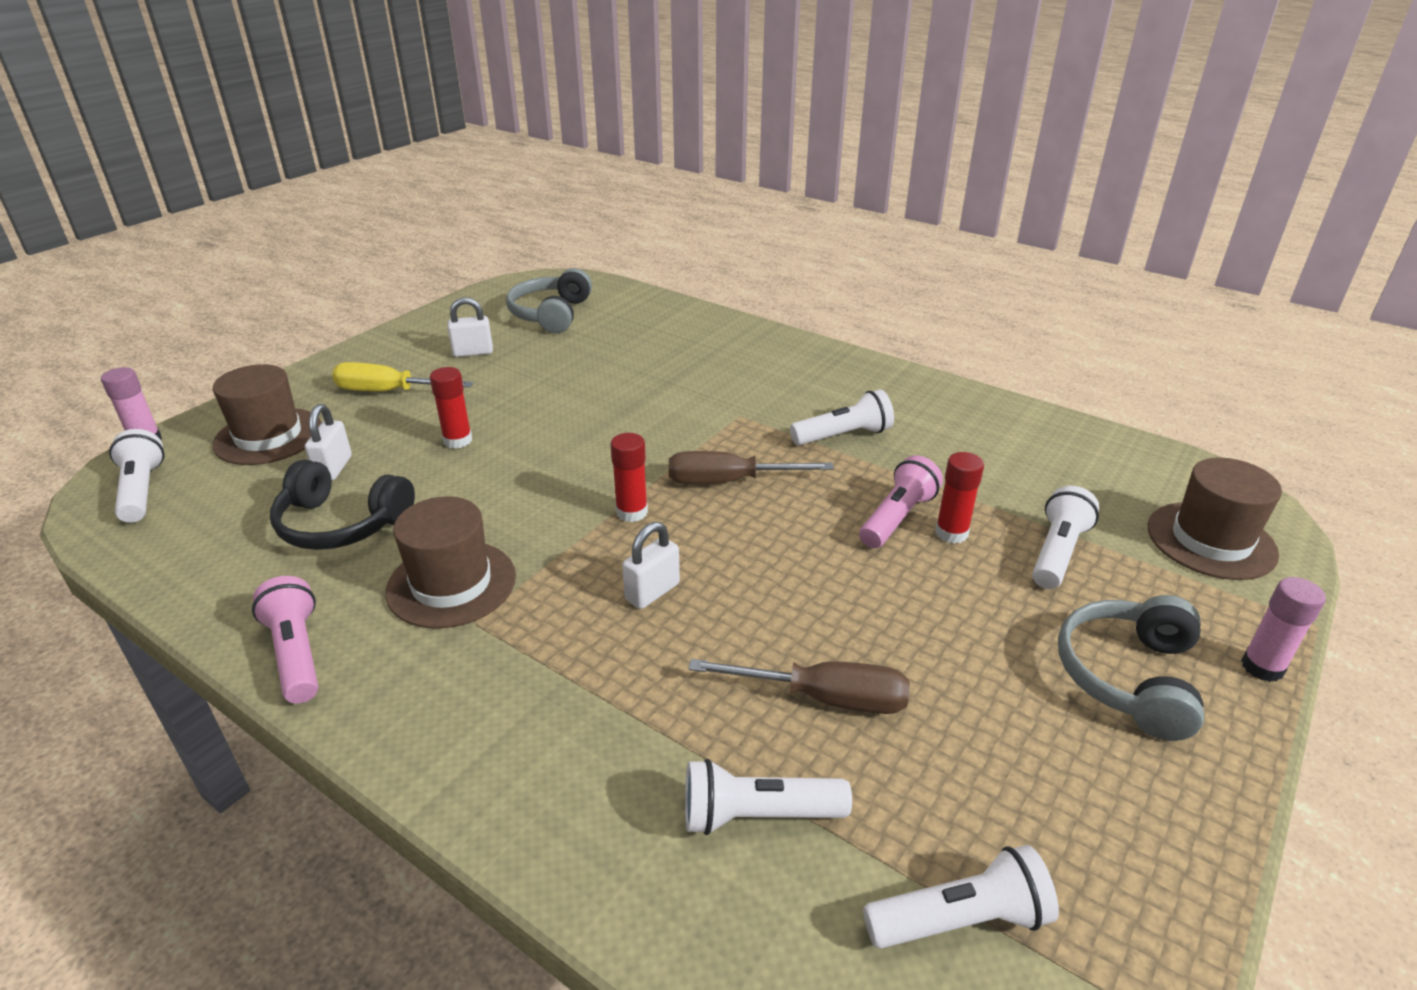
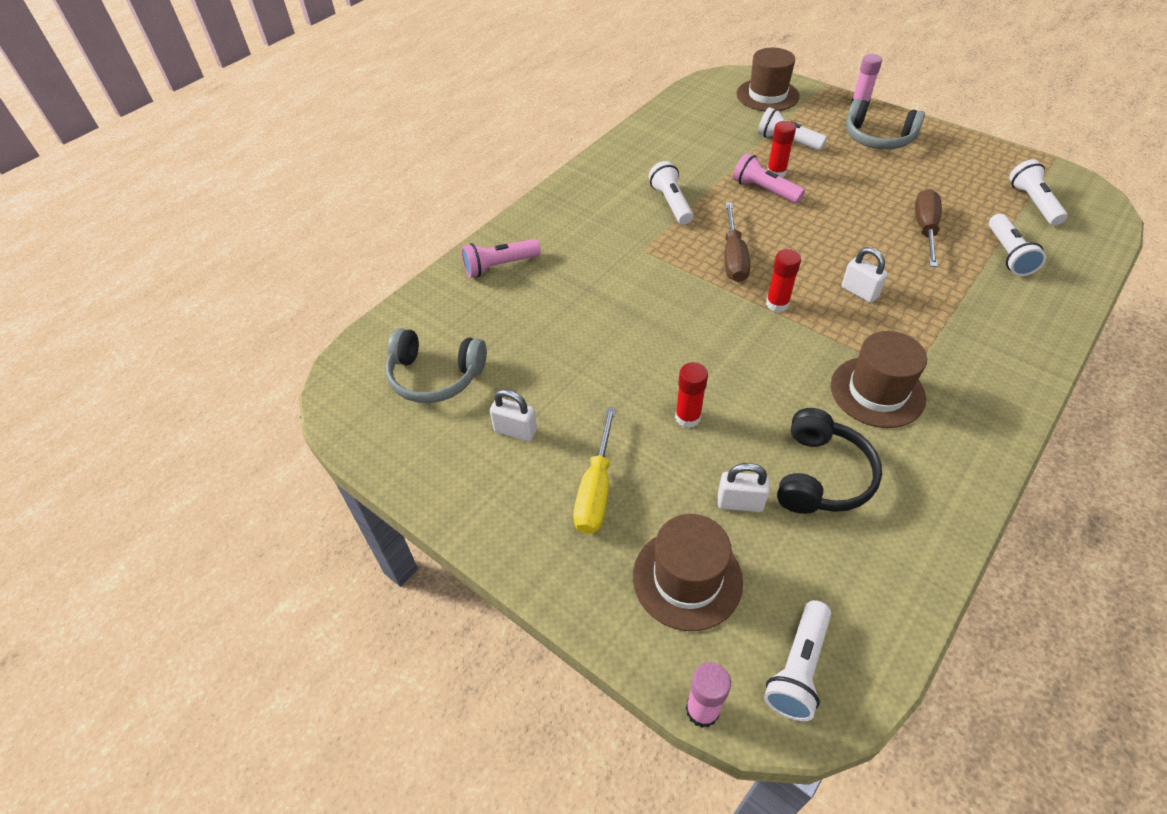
camera: 85 degrees left, 15 degrees up
white flashlight [109,429,165,523] -> white flashlight turned 45 degrees counterclockwise [764,600,831,721]
pink flashlight [252,576,318,704] -> pink flashlight moved to [462,239,541,277]
white padlock [448,297,493,357] -> white padlock turned 60 degrees counterclockwise [490,389,537,442]

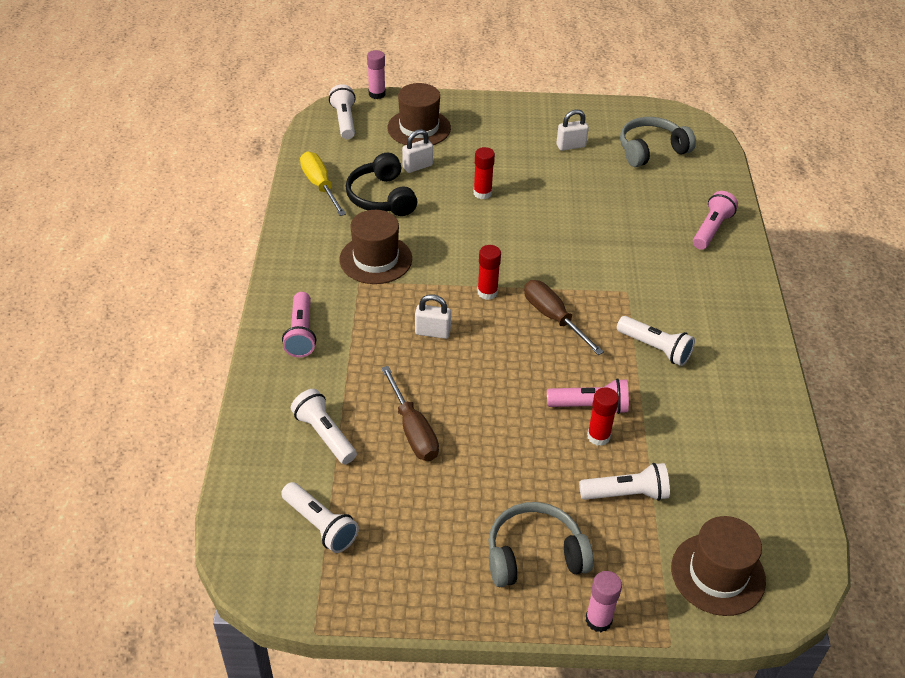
camera: 140 degrees right, 5 degrees down
yellow screwdriver [573,407,616,534] -> yellow screwdriver moved to [300,151,346,216]
none -> pink flashlight [282,292,316,357]

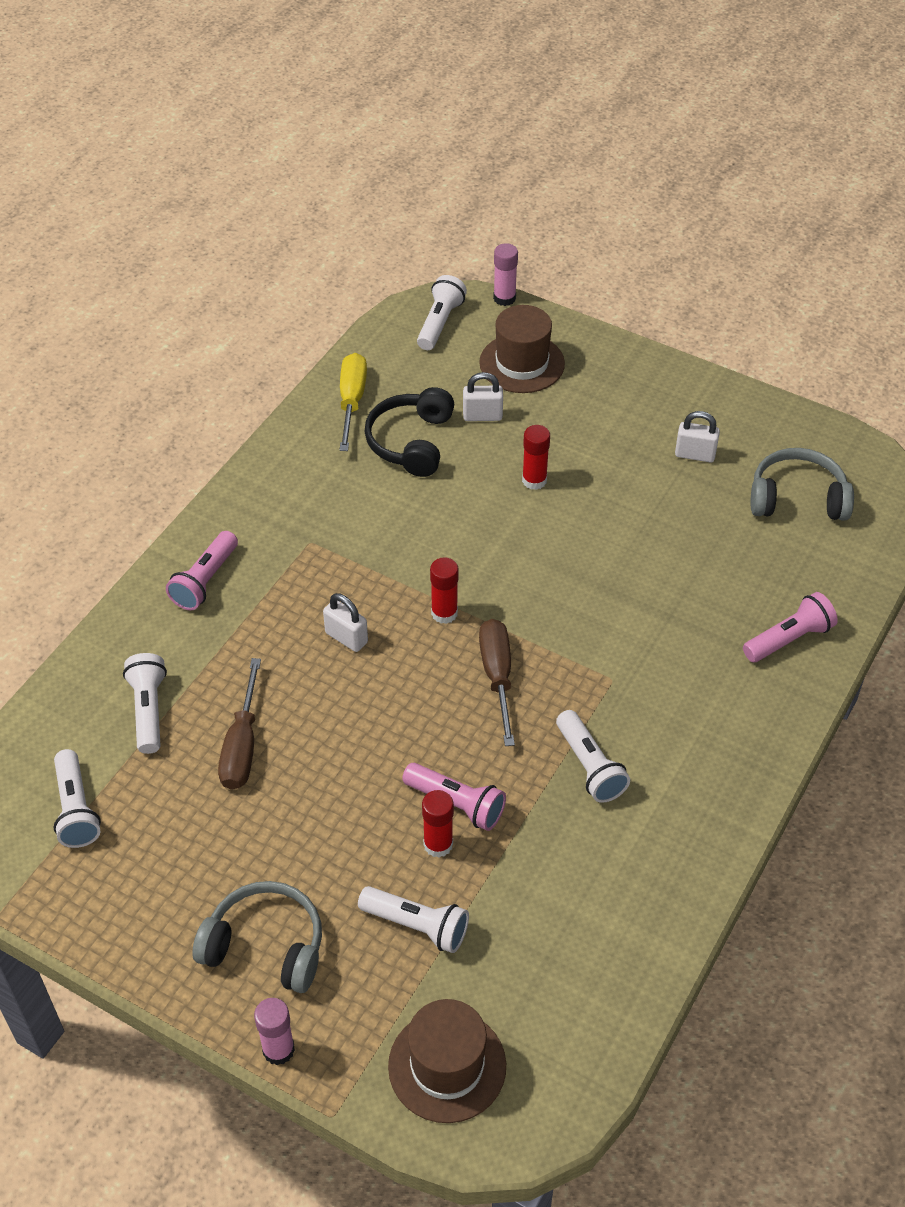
camera: 30 degrees right, 5 degrees up
brown hat [340,210,412,284] -> none

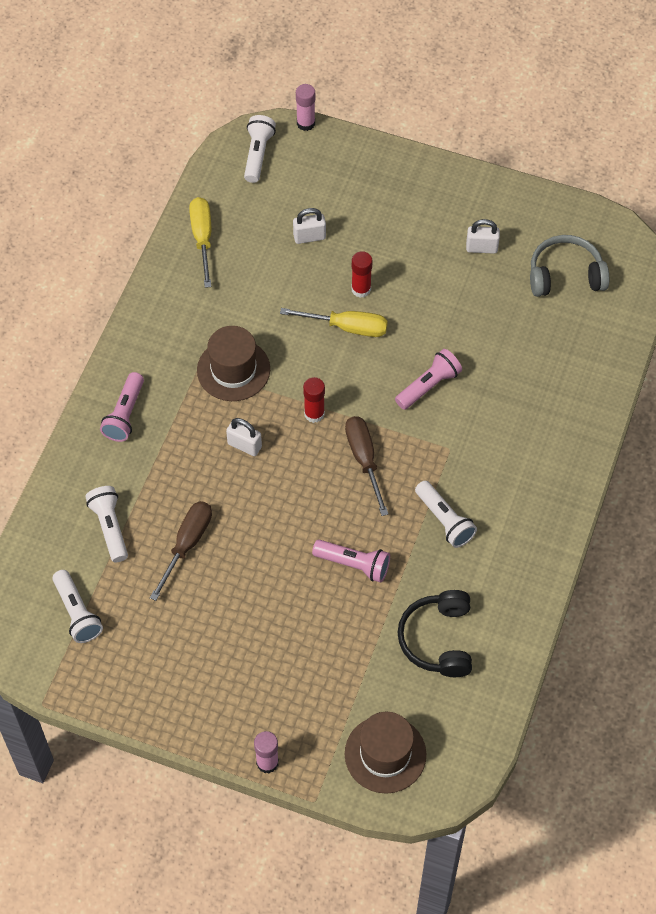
camera: 10 degrees left, 10 degrees up
grey headphones [193,881,322,993] -> none
brown screwdriver [218,658,261,790] -> brown screwdriver turned 150 degrees counterclockwise [150,501,212,601]
white flashlight [358,886,469,953] -> none
black headphones [364,387,454,477] -> black headphones moved to [398,590,472,677]
red glue stick [422,790,454,858] -> none
brown hat [479,305,565,393] -> brown hat moved to [197,326,270,401]
pink flashlight [743,592,838,662] -> pink flashlight moved to [395,349,462,410]
none -> yellow screwdriver [280,308,388,337]

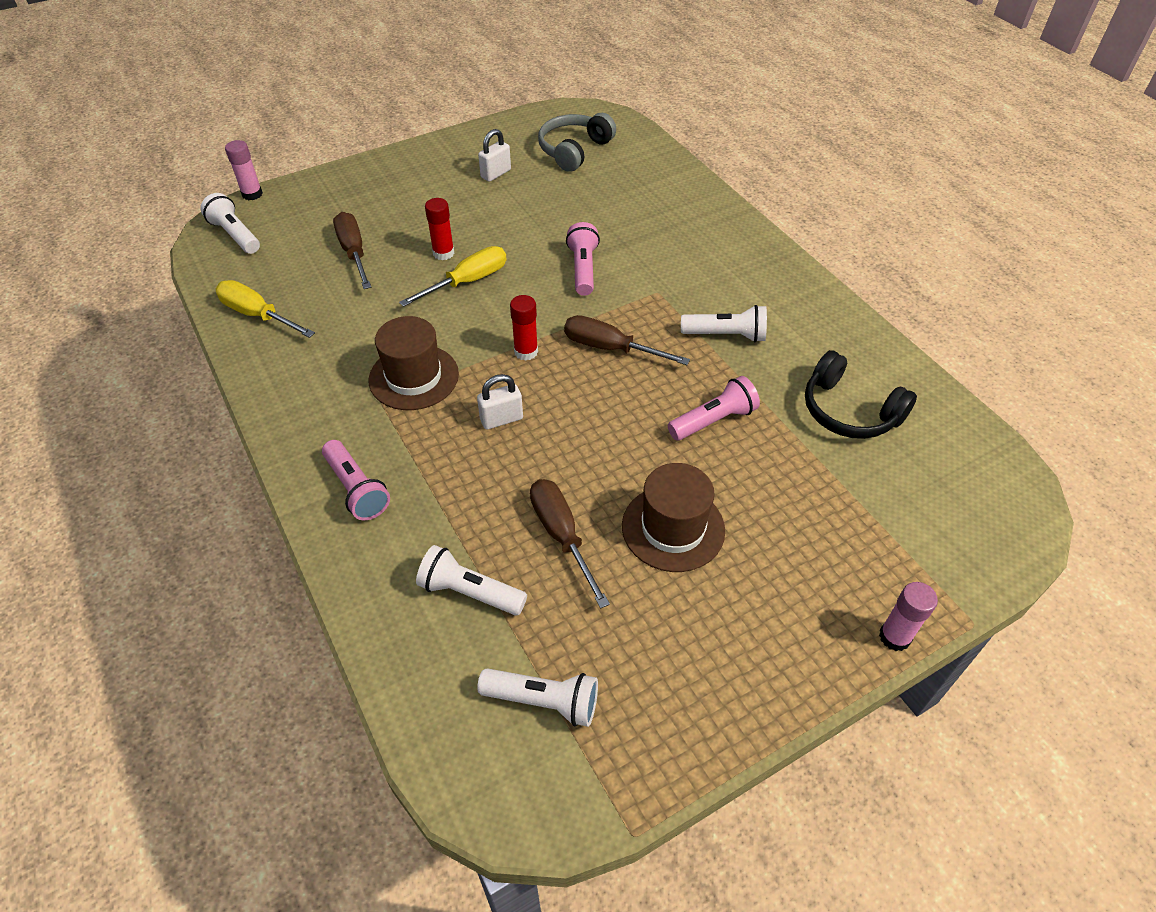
camera: 50 degrees left, 10 degrees down
white padlock [293,208,326,244] -> brown screwdriver [333,212,371,289]
brown hat [345,712,426,794] -> brown hat moved to [622,463,725,572]

